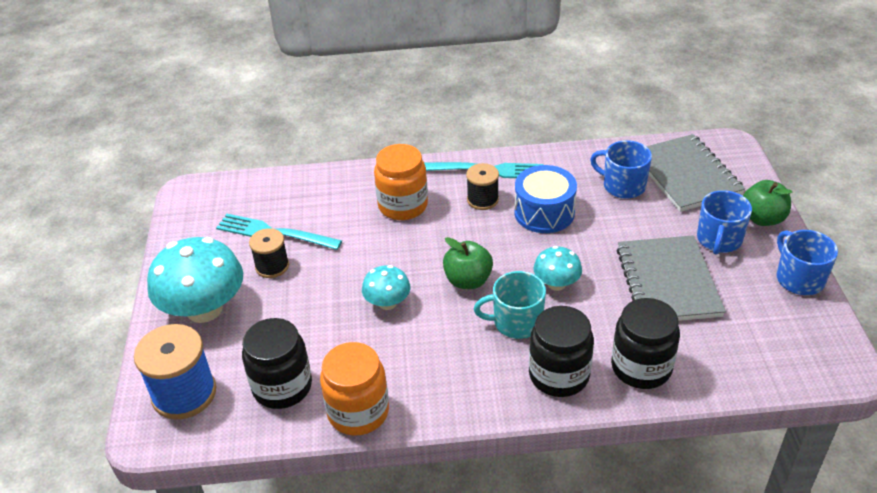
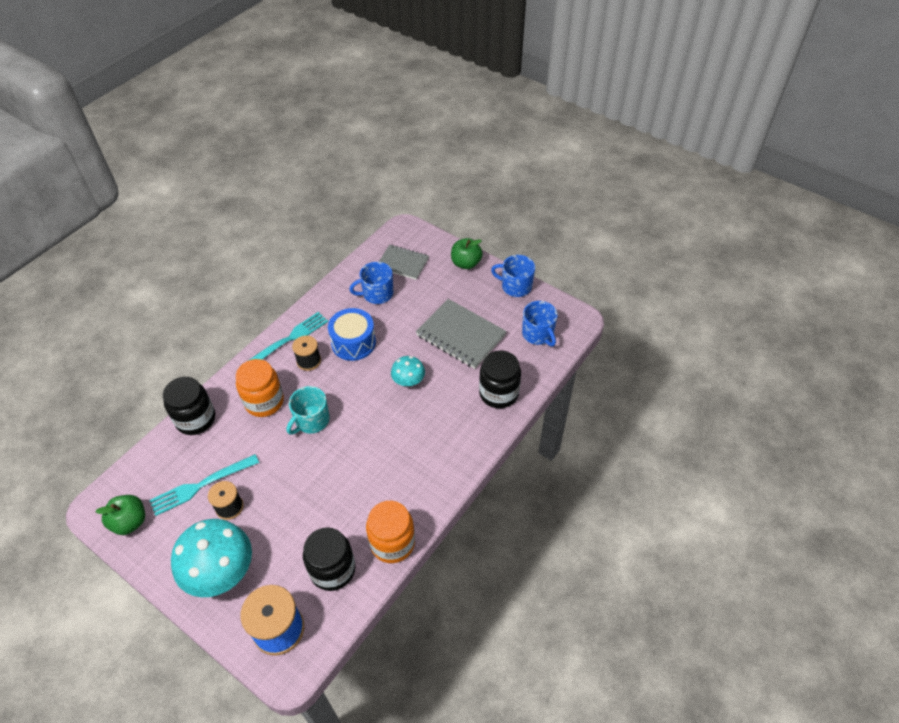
camera: 50 degrees left, 10 degrees up
turquoise mushroom [362,265,411,310] -> none
green apple [443,237,493,289] -> green apple moved to [95,495,145,535]
turquoise mug [474,271,546,339] -> turquoise mug moved to [287,386,330,435]
black jar [529,306,594,397] -> black jar moved to [163,377,215,435]
grey notebook [646,134,745,212] -> grey notebook [379,245,429,280], size x0.65
blue mug [697,190,752,255] -> blue mug moved to [522,301,558,346]

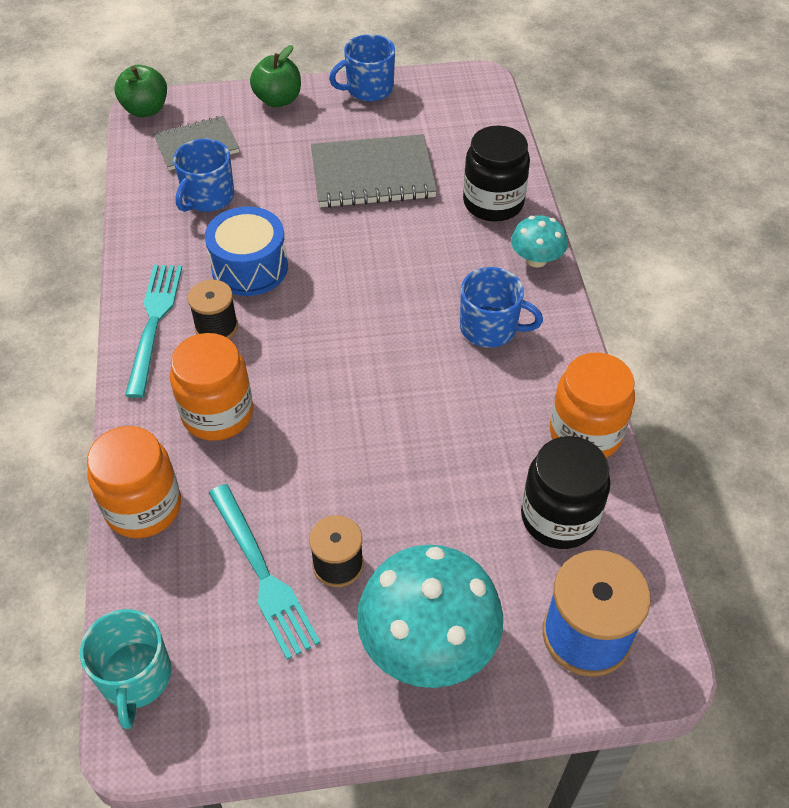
camera: 45 degrees left, 0 degrees up
green apple [95,495,145,535] -> green apple moved to [115,65,167,117]
turquoise fork [149,454,259,516] -> turquoise fork turned 45 degrees counterclockwise [209,484,320,660]
black jar [163,377,215,435] -> orange jar [87,426,181,538]
turquoise mug [287,386,330,435] -> turquoise mug moved to [80,609,172,729]
turquoise mushroom [391,356,425,386] -> turquoise mushroom moved to [511,215,568,267]
blue mug [522,301,558,346] -> blue mug moved to [460,267,543,348]

